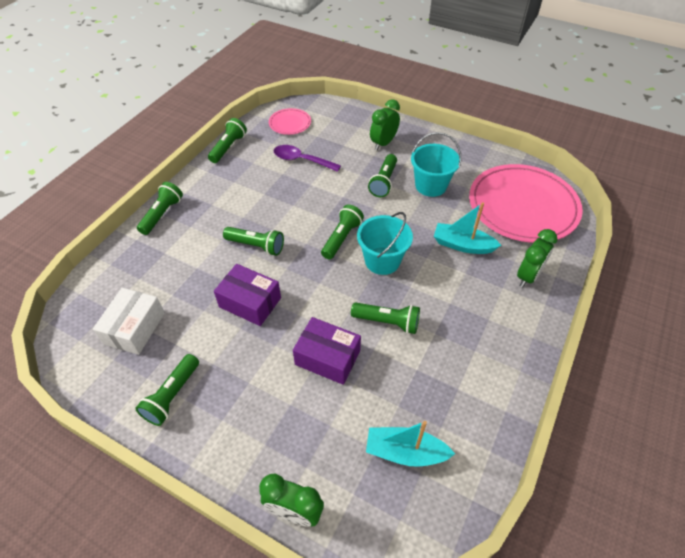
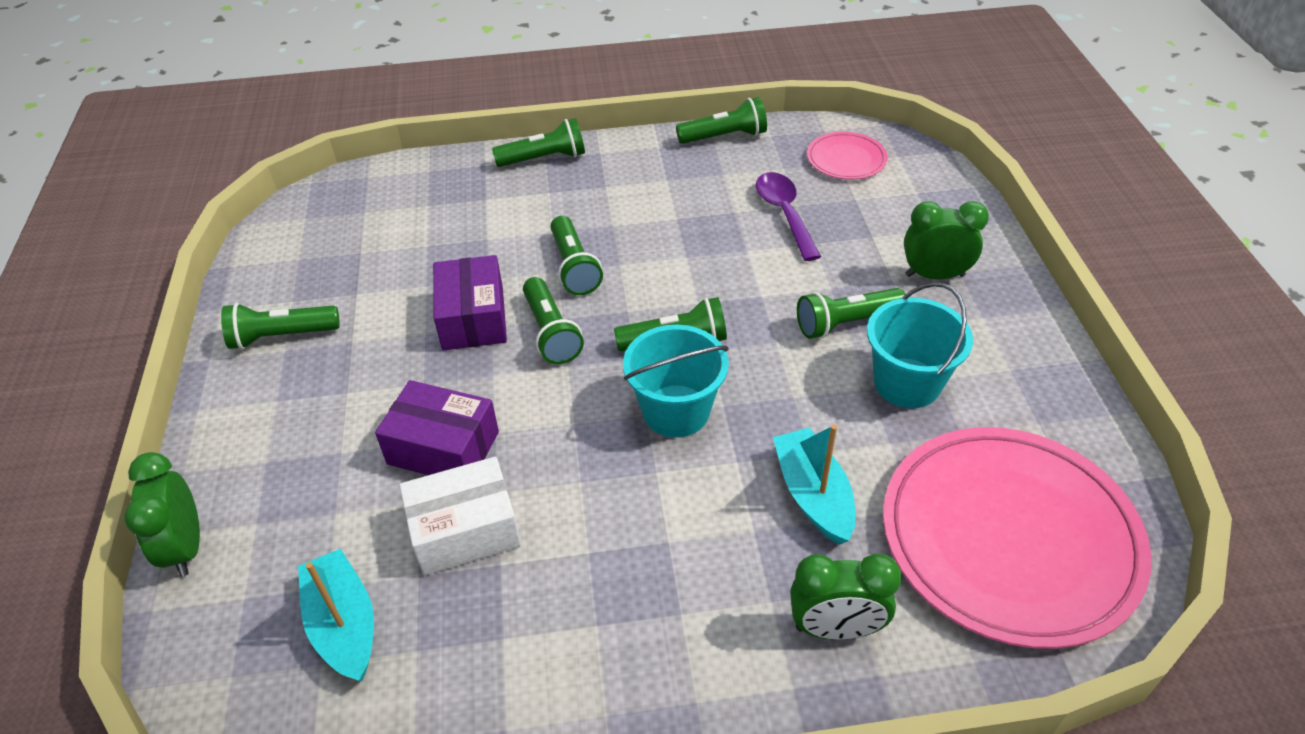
camera: 55 degrees right, 5 degrees down
white box [93,288,165,355] -> white box moved to [399,456,521,576]
purple box [293,317,361,385] -> purple box turned 60 degrees counterclockwise [375,380,499,475]
green flashlight [351,302,420,334] -> green flashlight moved to [523,277,584,364]

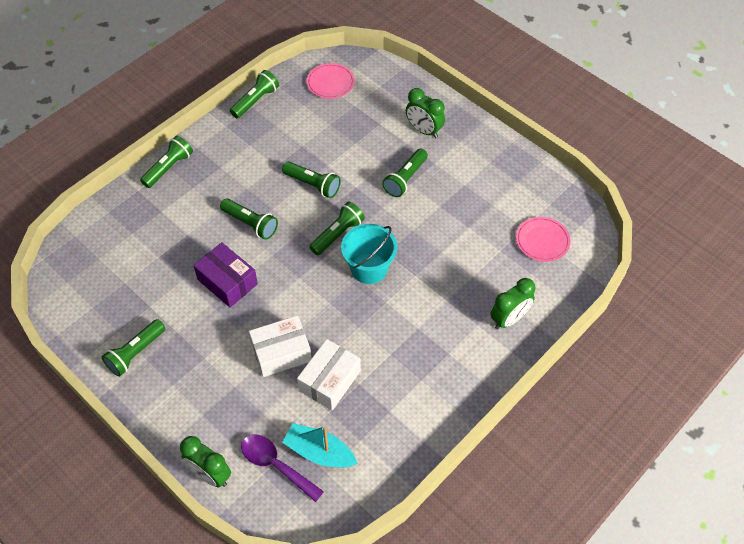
camera: 40 degrees left, 10 degrees up
purple box [375,380,499,475] -> white box [249,315,312,377]
green flashlight [523,277,584,364] -> green flashlight moved to [282,161,341,198]
purple spoon [756,172,821,261] -> purple spoon moved to [241,435,324,502]
turquoise boat [773,424,856,545] -> none
turquoise bucket [867,282,973,408] -> none
pink plate [883,427,1152,649] -> pink plate [516,217,571,262], size x0.45
green clock [904,201,989,279] -> green clock turned 105 degrees counterclockwise [406,88,445,138]

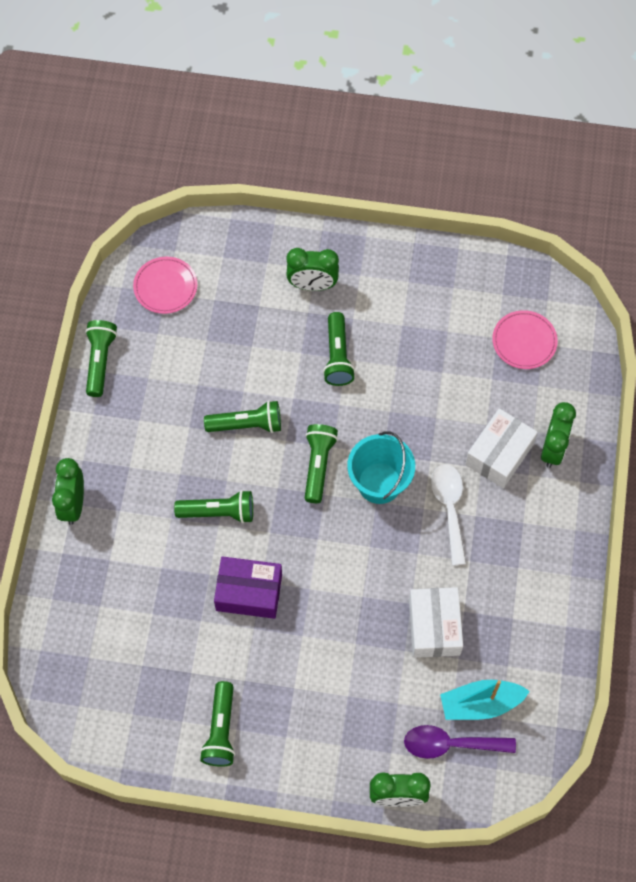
camera: 35 degrees left, 10 degrees up
green flashlight [140,136,193,188] -> green clock [52,458,84,525]
white box [249,315,312,377] -> white box moved to [465,408,538,488]
none -> white spoon [431,464,466,566]

